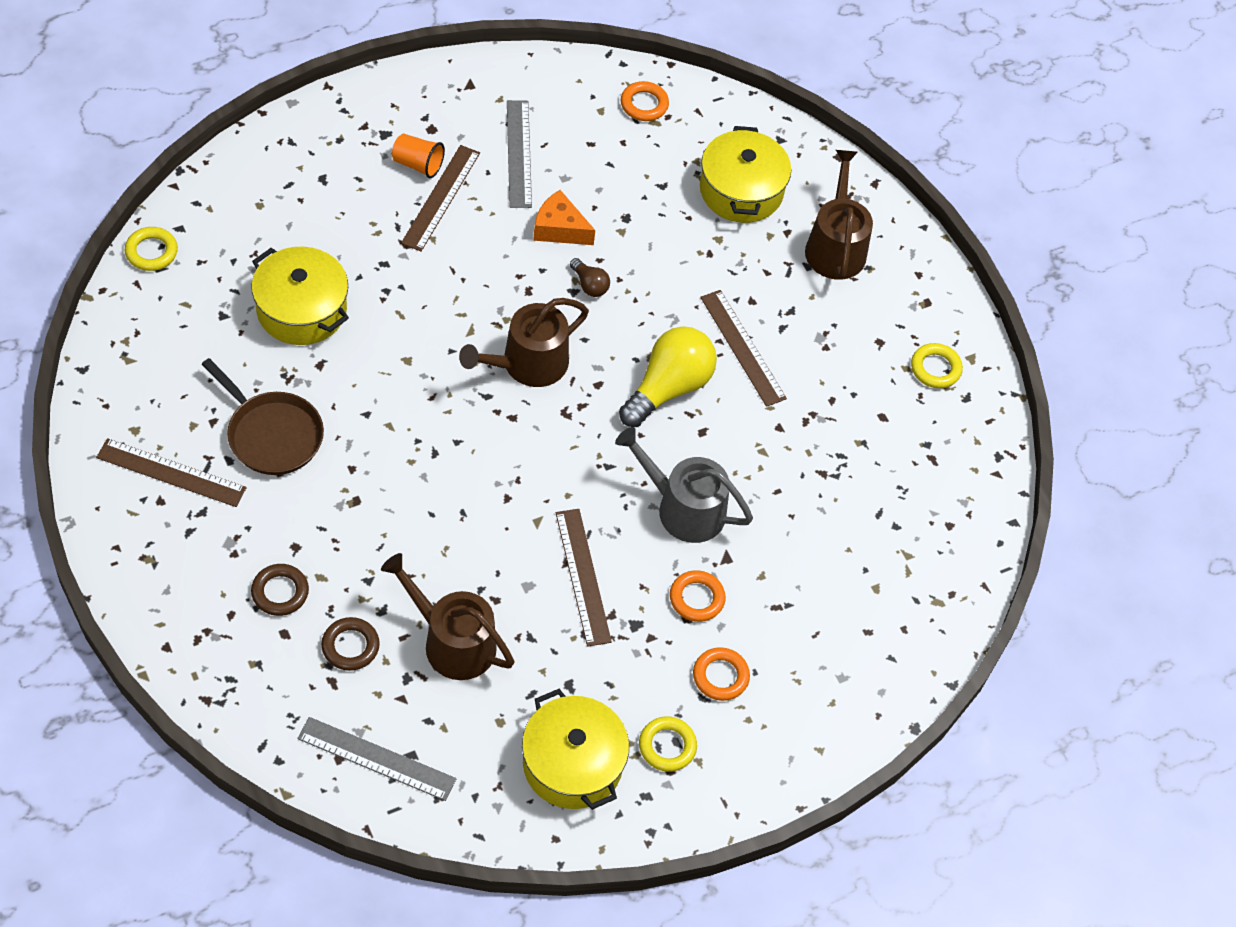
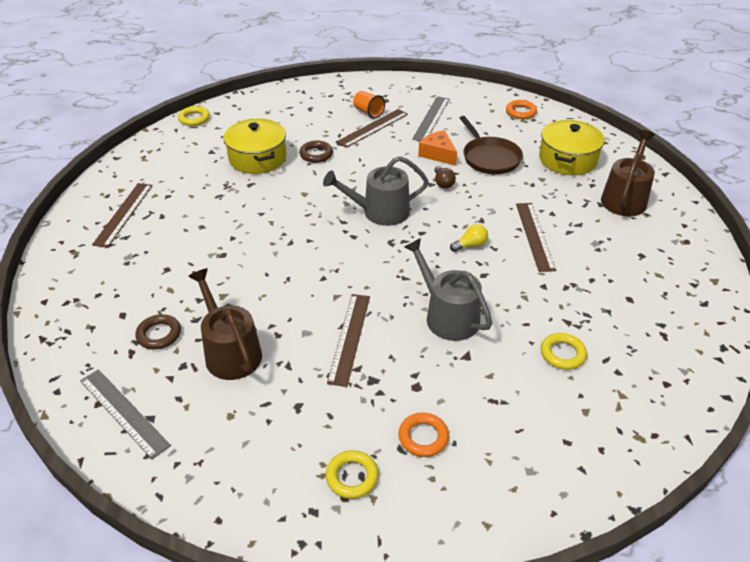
camera: 30 degrees right, 15 degrees down
brown ruler [96,438,247,507] -> brown ruler turned 60 degrees clockwise [92,183,153,248]
brown pan [202,358,324,475] -> brown pan moved to [460,116,523,174]
brown ring [251,564,309,616] -> brown ring moved to [299,141,333,163]
brown watering can [459,298,589,387] -> grey watering can [323,156,429,226]
yellow pot [522,689,629,810] -> none
yellow light bulb [619,326,717,427] -> yellow light bulb [450,224,488,252], size x0.46
orange ring [670,570,726,622] -> none
yellow ring [911,343,963,388] -> yellow ring moved to [541,333,587,370]

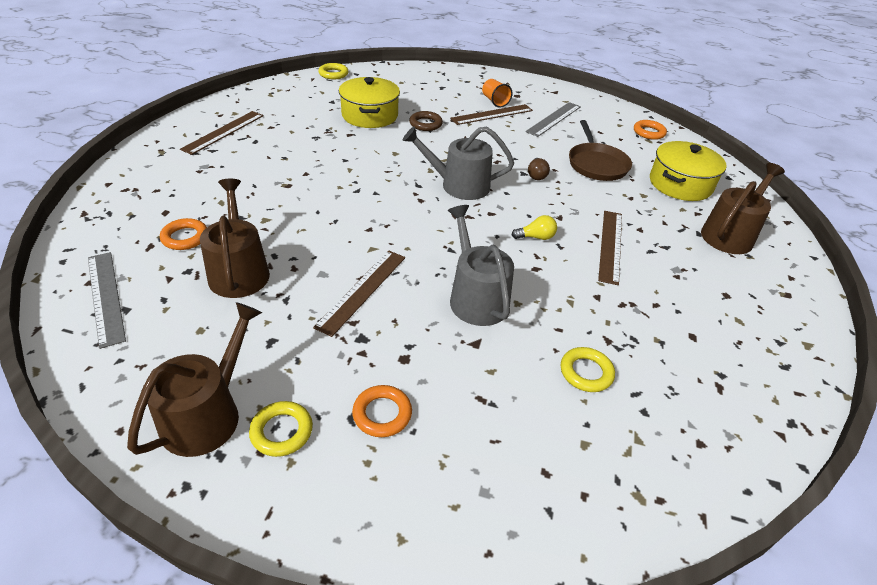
camera: 15 degrees right, 0 degrees up
brown ring [135,314,181,350] -> orange ring [160,218,207,250]
orange cheese [418,130,457,166] -> none
none -> brown watering can [127,302,262,457]

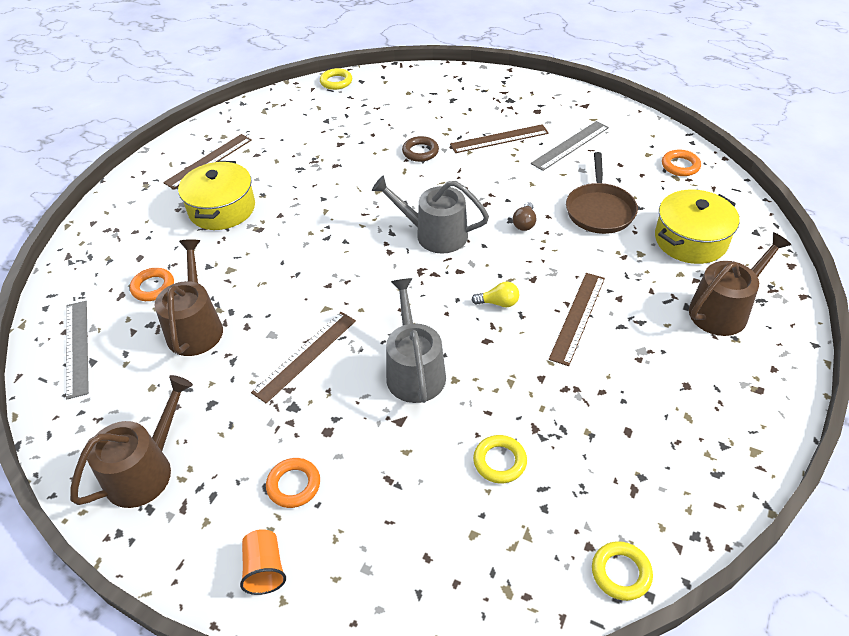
camera: 15 degrees right, 5 degrees up
yellow ring [249,401,313,457] -> yellow ring moved to [592,541,653,601]
yellow pot [339,77,400,128] -> yellow pot moved to [178,161,255,230]
orange cup [482,79,513,108] -> orange cup moved to [240,529,286,595]

